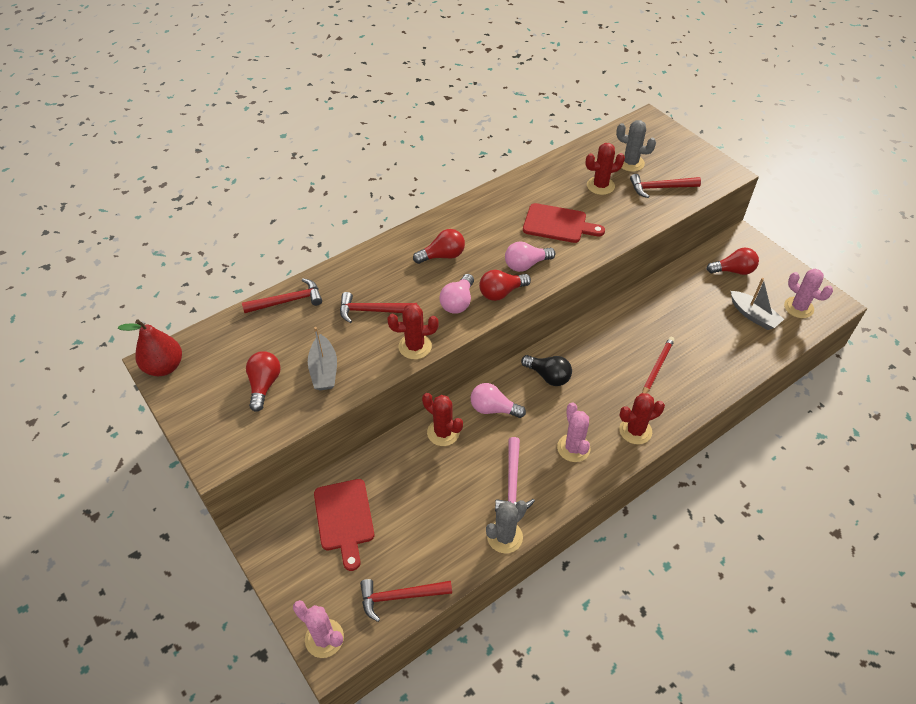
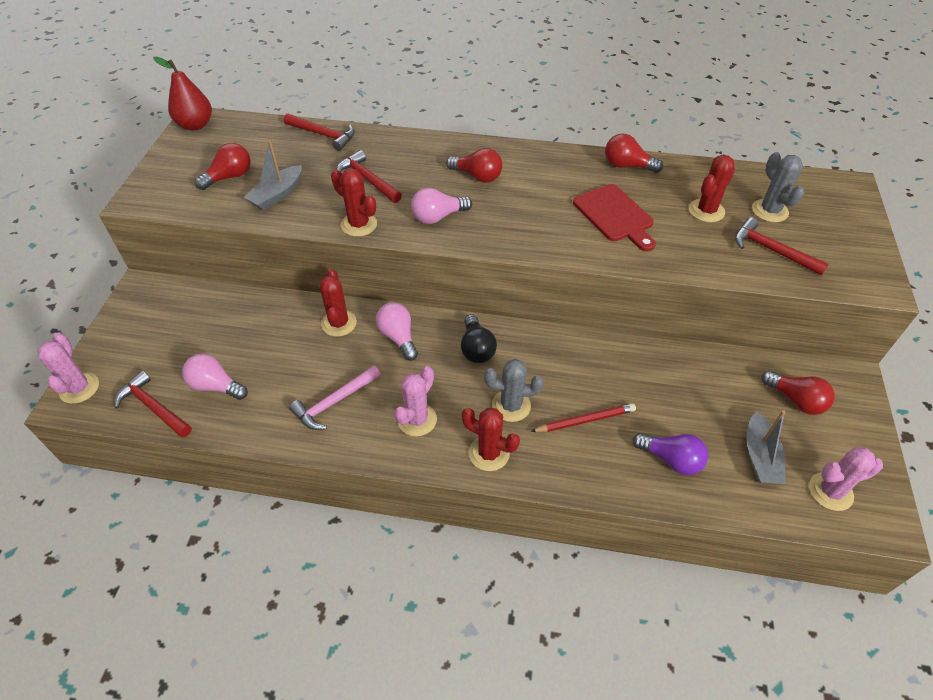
camera: 45 degrees right, 0 degrees up
red cutting board [314,479,374,571] -> none
red light bulb [479,270,531,301] -> red light bulb moved to [605,134,663,173]
grey cactus [486,500,527,553] -> grey cactus moved to [484,359,544,422]
pink light bulb [505,241,556,272] -> pink light bulb moved to [182,354,248,400]
red cactus [585,143,625,195] -> red cactus turned 75 degrees counterclockwise [689,155,735,222]
pink cactus [784,269,833,318] -> pink cactus turned 75 degrees clockwise [809,447,883,511]
none -> purple light bulb [633,433,709,475]

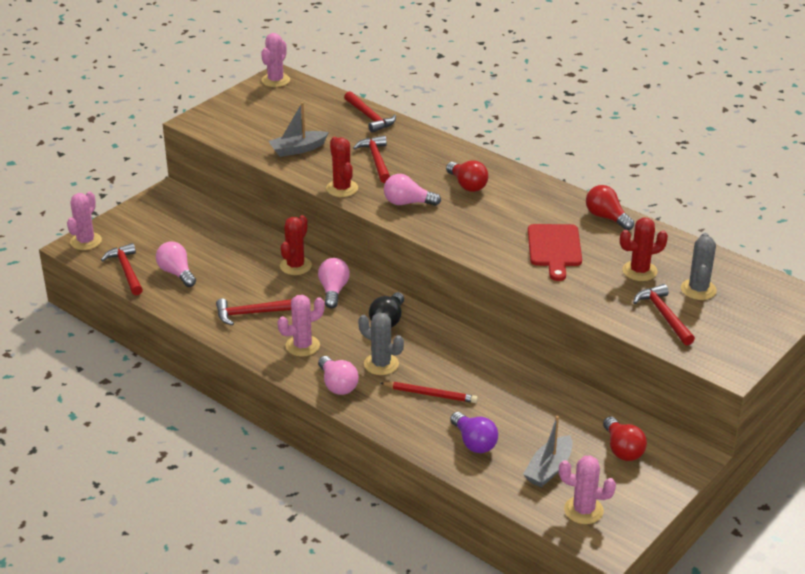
camera: 30 degrees right, 15 degrees down
red pear [153,57,212,131] -> pink cactus [261,33,290,87]
red light bulb [195,143,251,190] -> none
pink hammer [289,365,381,430] -> red hammer [216,298,292,325]
red cactus [462,408,520,471] -> pink light bulb [318,356,359,395]

